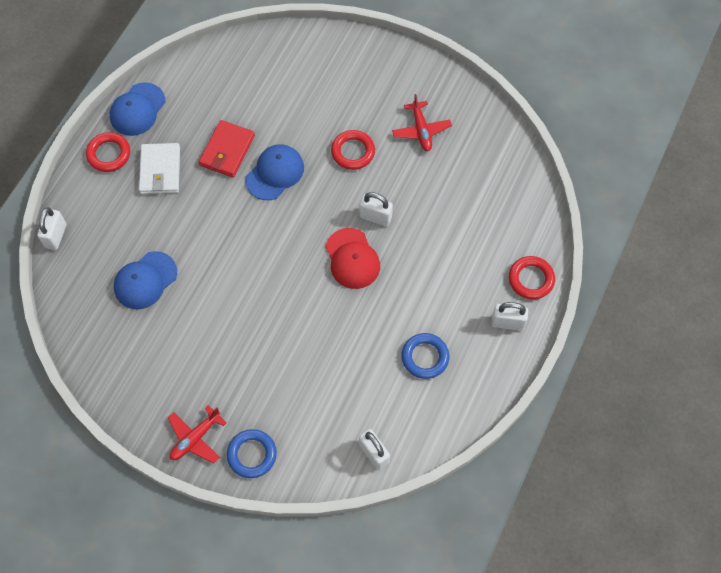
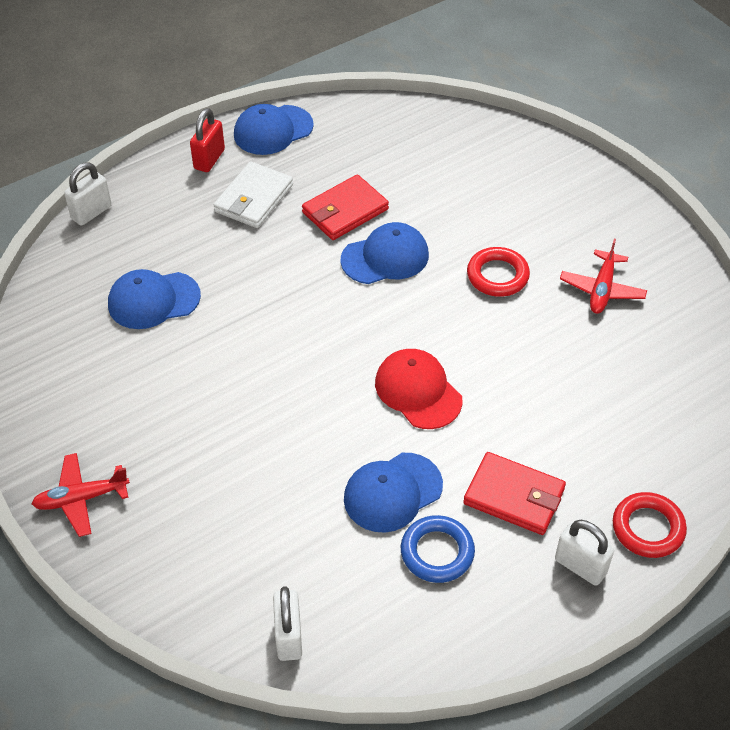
camera: 30 degrees right, 15 degrees down
red ring [86,132,130,172] -> red padlock [190,108,225,172]
blue ring [227,429,277,478] -> none
red cap [326,228,380,289] -> red cap turned 135 degrees clockwise [375,349,463,429]
white padlock [359,192,393,226] -> none
none -> blue cap [344,453,443,533]
none -> red wallet [463,452,566,535]

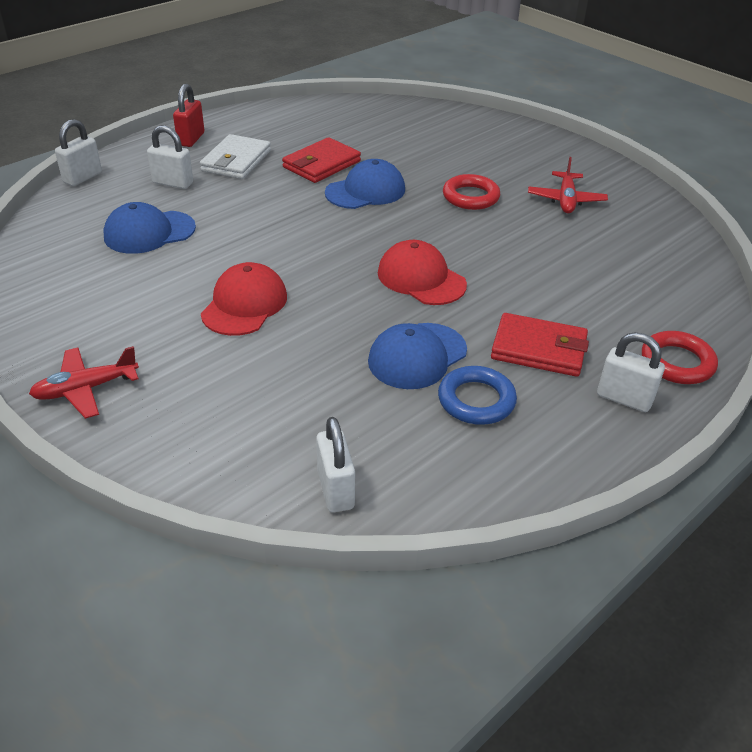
camera: 10 degrees left, 10 degrees down
blue cap [234,104,314,155] -> none
none -> white padlock [147,125,193,189]
none -> red cap [201,262,287,336]

